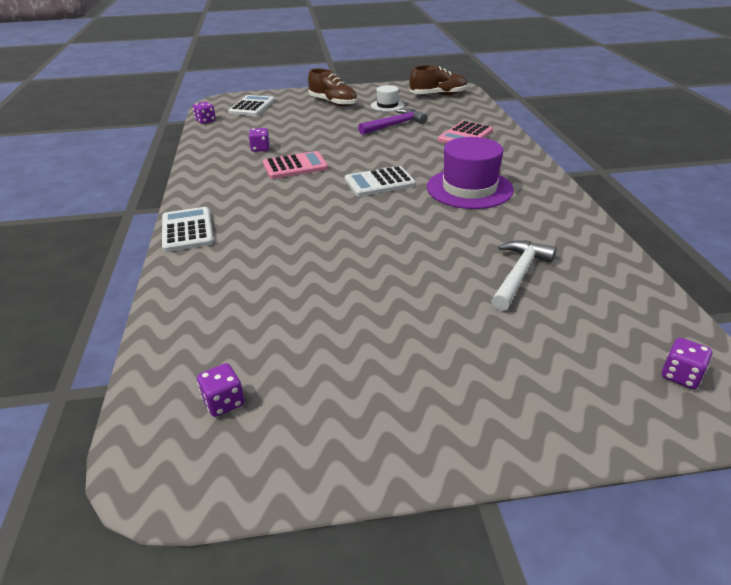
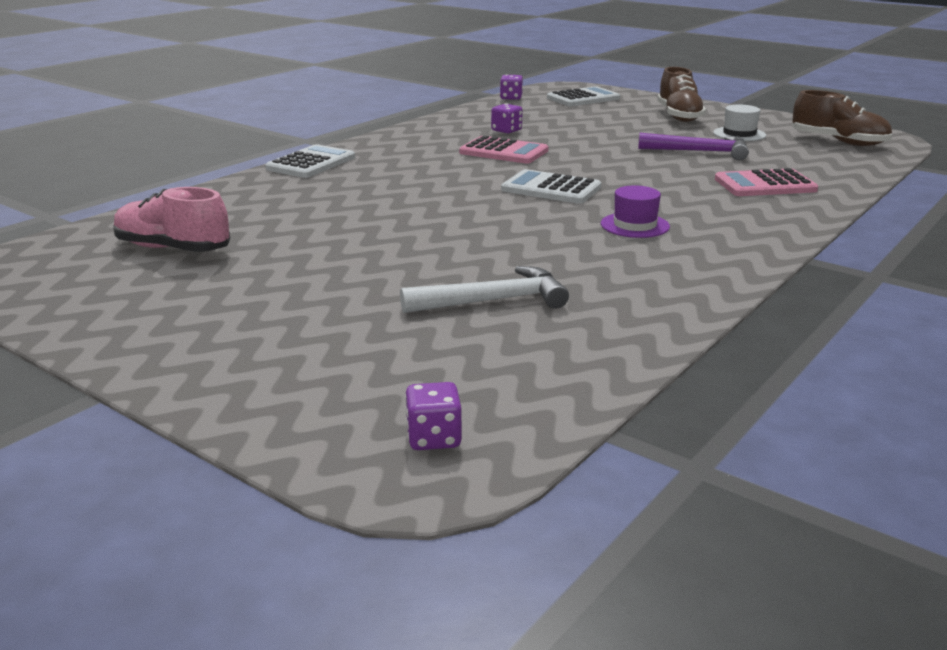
camera: 45 degrees right, 10 degrees down
purple dice [197,363,244,417] -> none
purple hat [427,137,514,209] -> purple hat [601,185,670,238], size x0.53
none -> pink shoe [113,187,230,252]

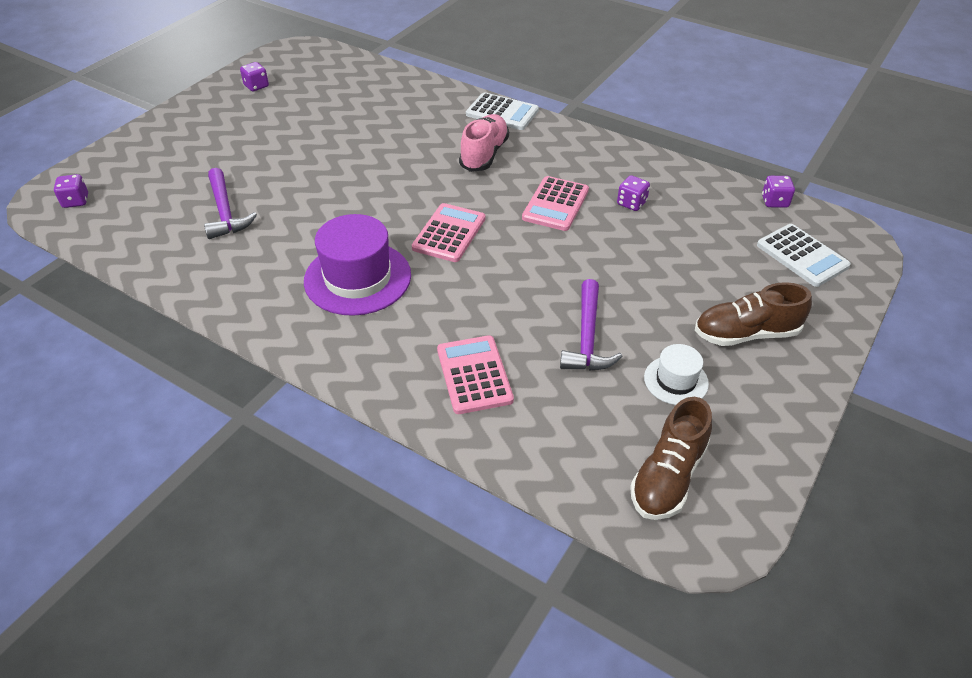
camera: 85 degrees right, 20 degrees up
pink shoe [113,187,230,252] -> pink shoe moved to [459,114,509,172]
white hammer [400,266,569,313] -> purple hammer [204,168,257,239]
white calculator [501,169,601,204] -> pink calculator [412,203,485,262]
purple hat [601,185,670,238] -> purple hat [304,214,411,316], size x1.89
none -> purple dice [240,62,269,91]

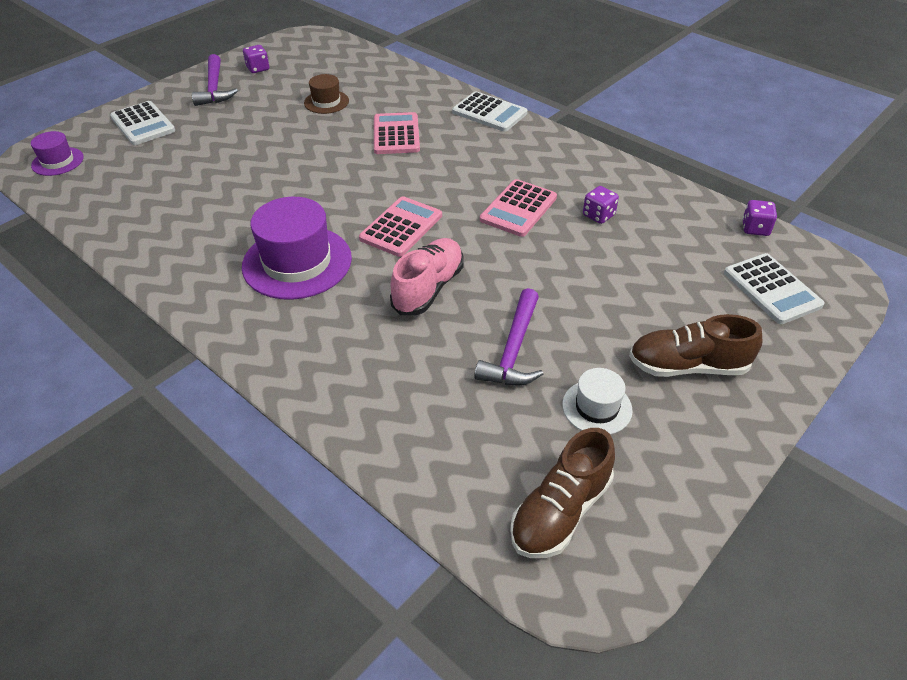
camera: 10 degrees right, 0 degrees up
purple dice [54,174,88,208] -> purple hat [31,131,84,176]
purple hammer [204,168,257,239] -> purple hammer moved to [192,54,238,106]
pink calculator [437,335,514,414] -> pink calculator moved to [374,112,420,154]
pink shoe [459,114,509,172] -> pink shoe moved to [390,238,464,315]
none -> white calculator [110,101,175,145]
none -> brown hat [304,74,349,114]

